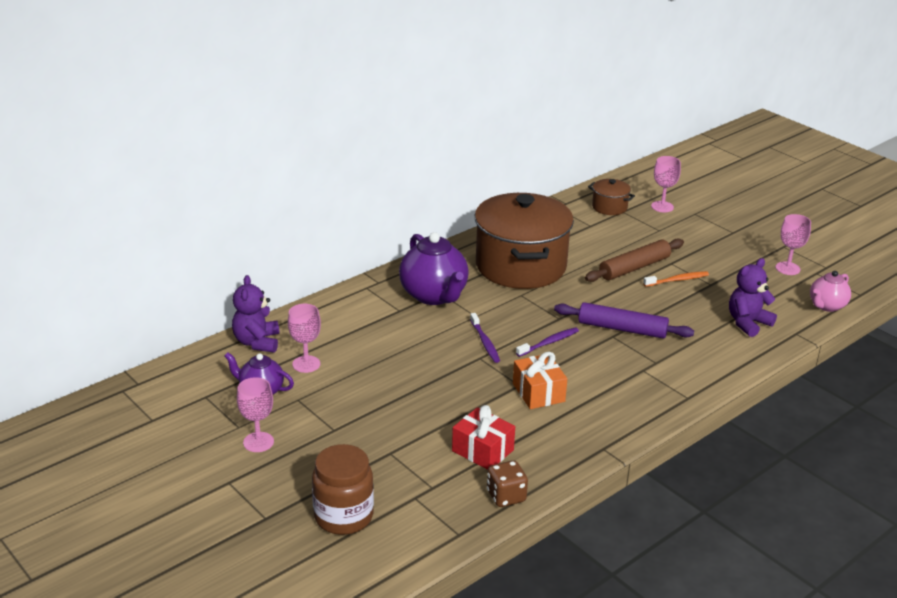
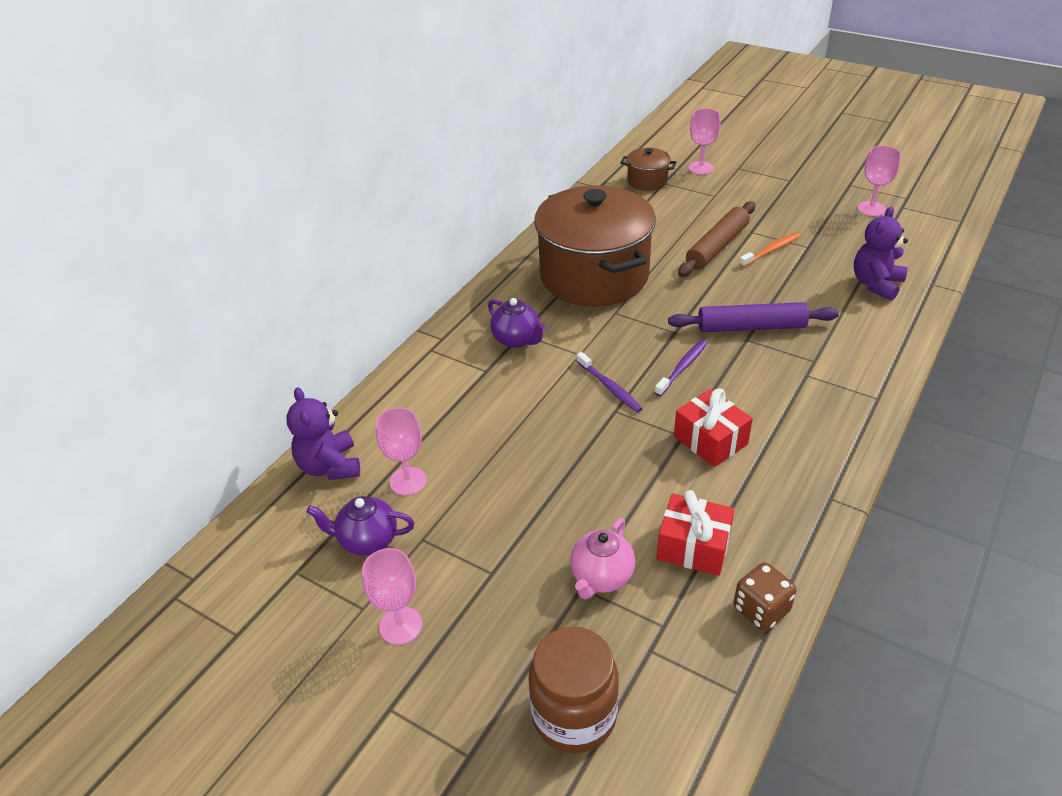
camera: 15 degrees left, 10 degrees up
purple teapot [399,232,469,305] -> purple teapot [488,298,546,348], size x0.57
orange gift [513,352,567,409] -> red gift [674,389,753,467]
pink teapot [810,271,851,312] -> pink teapot moved to [570,518,635,599]

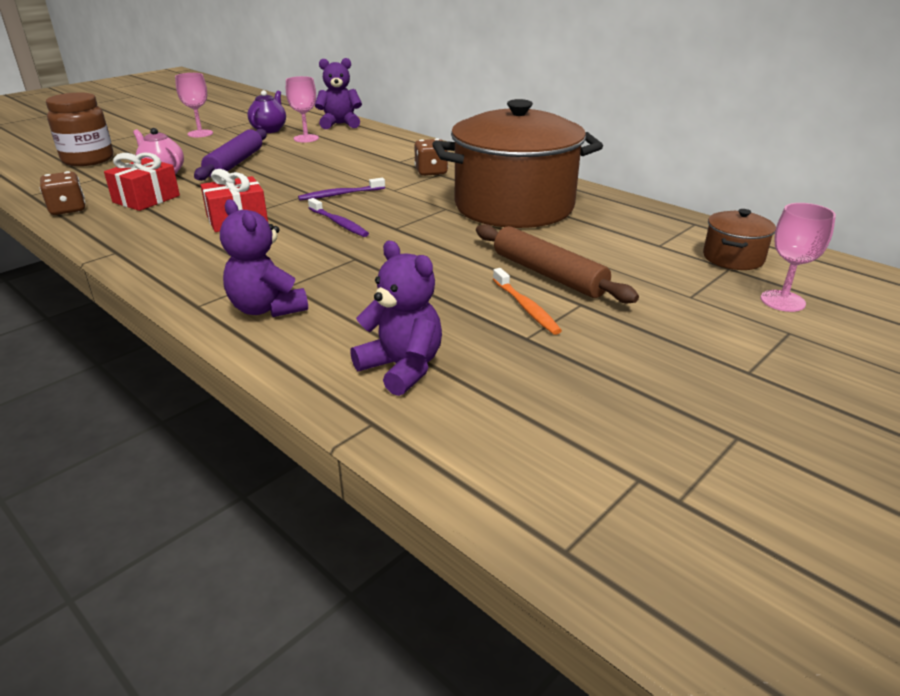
camera: 100 degrees right, 10 degrees down
purple teapot [488,298,546,348] -> brown dice [414,138,448,176]
purple rolling pin [668,302,839,332] -> purple rolling pin moved to [194,129,267,181]
pink goblet [857,145,901,216] -> none
none -> purple teddy bear [220,199,308,317]

